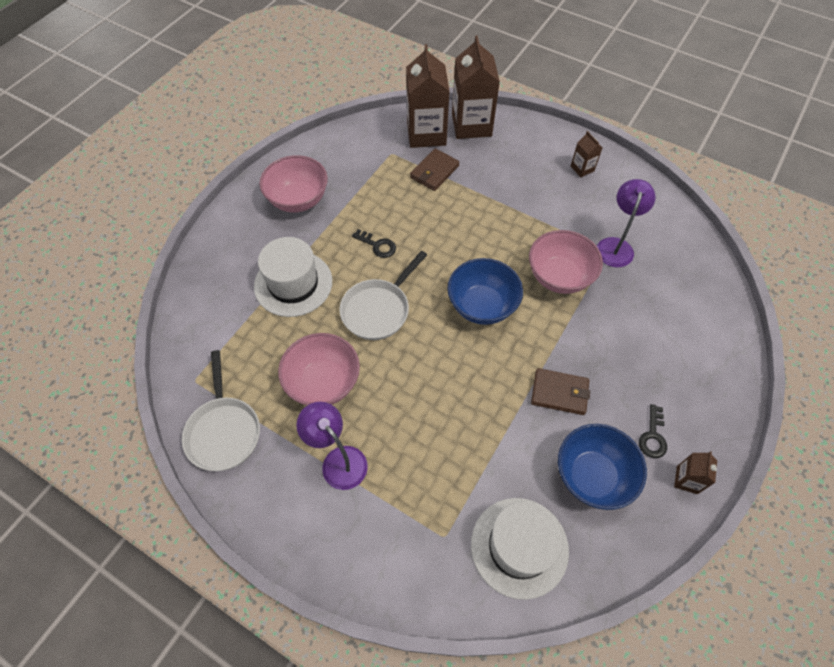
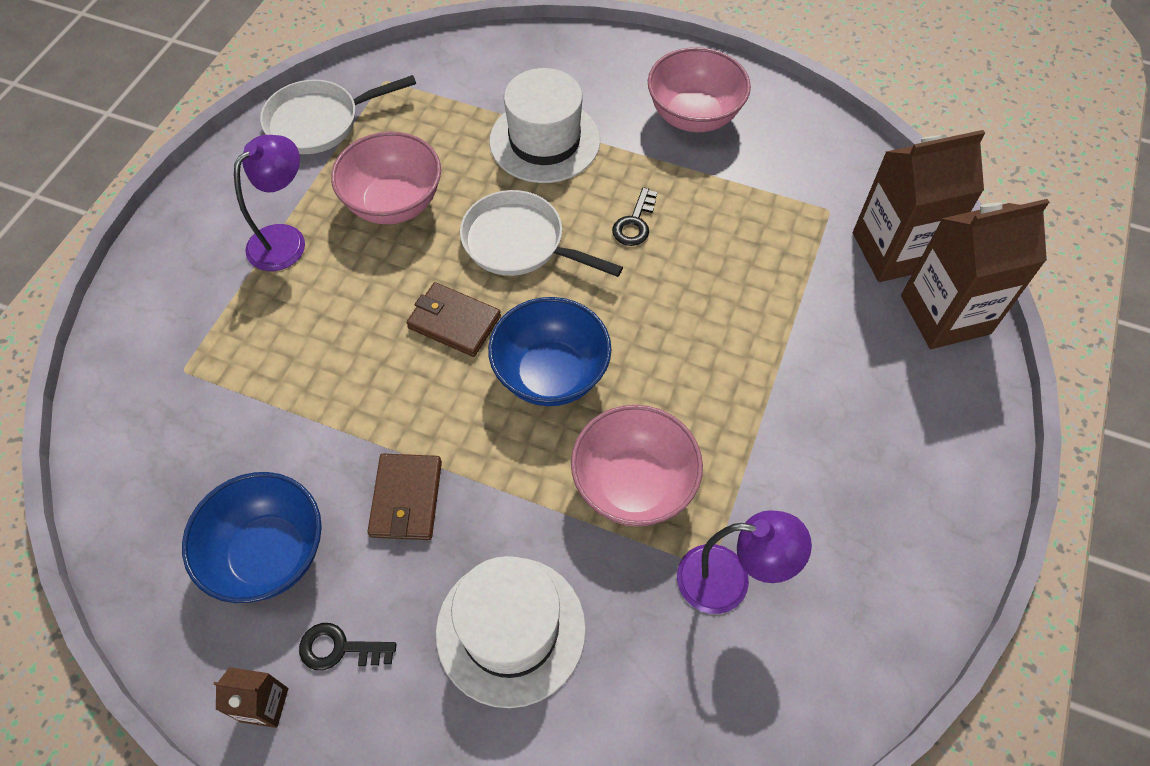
camera: 80 degrees right, 0 degrees up
brown wallet [410,148,460,191] -> brown wallet moved to [406,282,501,357]
white hat [471,498,569,600] -> white hat moved to [436,556,586,708]
brown carton [571,131,602,177] -> none

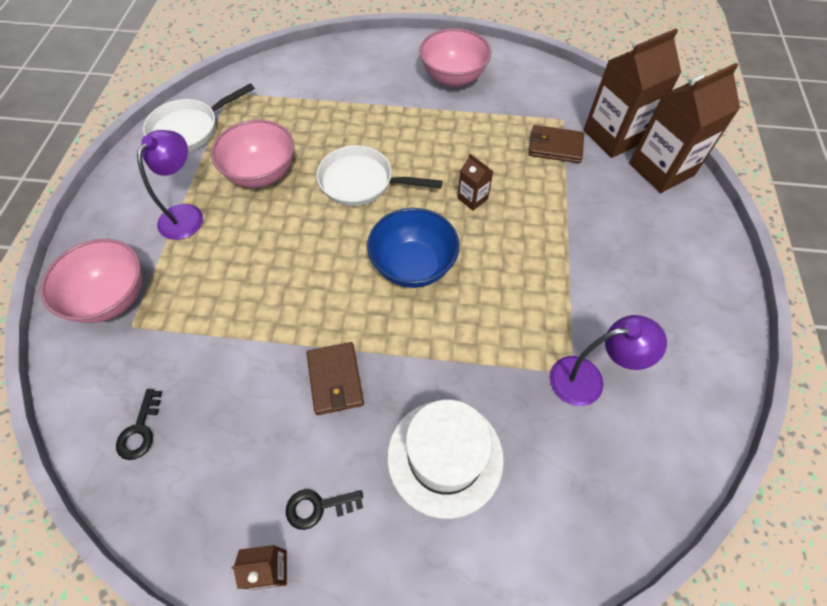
camera: 15 degrees left, 0 degrees up
blue bowl [182,472,322,603] -> none
brown wallet [406,282,501,357] -> brown wallet moved to [529,125,584,163]
white hat [489,68,600,183] -> none
pink bowl [571,405,703,527] -> pink bowl moved to [40,239,142,323]
black key [612,187,657,246] -> black key moved to [116,389,162,460]
none -> brown carton [457,154,494,211]

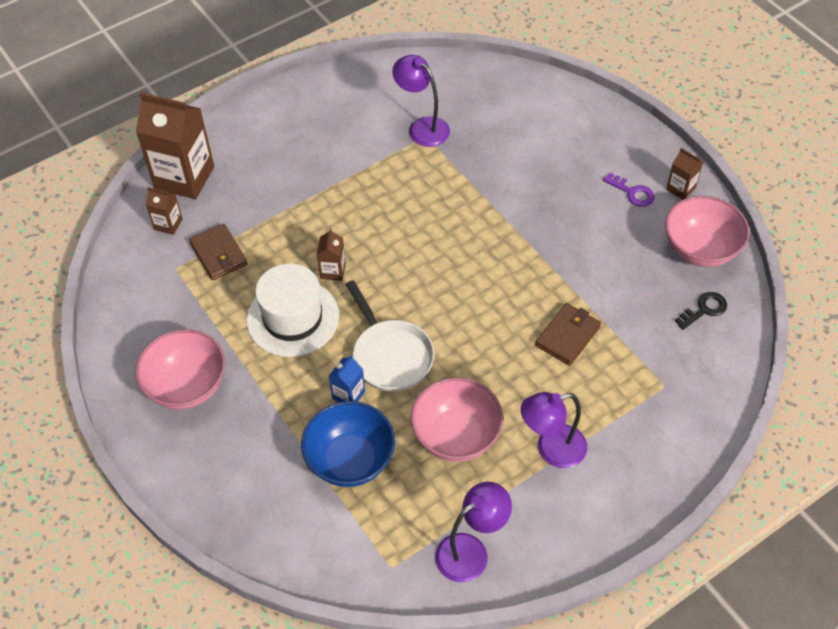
camera: 130 degrees left, 5 degrees down
pink bowl [40,239,142,323] -> pink bowl moved to [665,196,750,267]
white pan [143,83,255,152] -> purple lamp [435,482,512,582]
black key [286,489,363,530] -> purple key [603,173,655,207]
brown wallet [307,342,364,415] -> brown wallet moved to [535,303,601,366]
blue bowl [367,208,459,288] -> blue bowl moved to [301,401,395,487]
white hat [387,400,504,519] -> white hat moved to [246,263,339,357]
brown carton [583,28,682,158] -> brown carton [145,187,183,235], size x0.46
none -> blue carton [329,355,365,402]

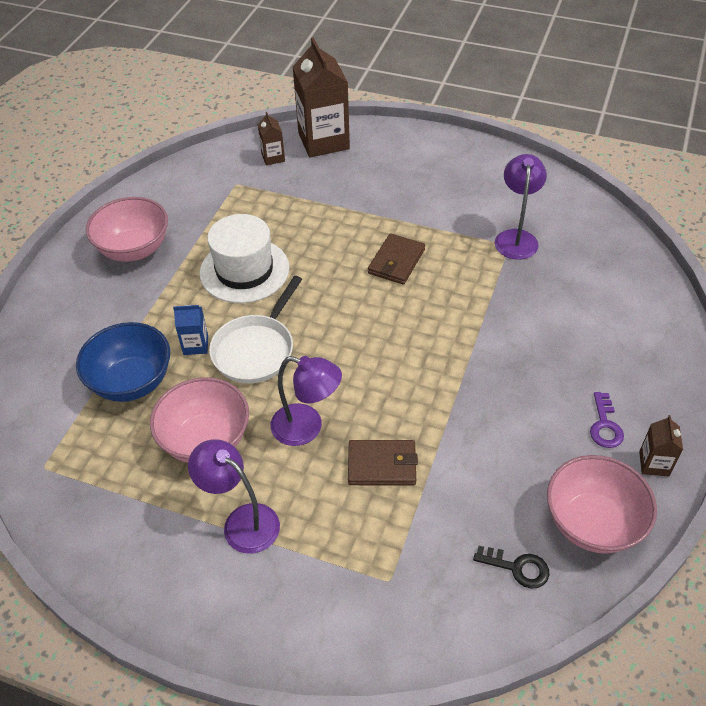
camera: 55 degrees right, 5 degrees down
brown wallet [189,223,248,280] -> brown wallet moved to [368,233,425,285]
brown carton [317,228,346,281] -> none
purple lamp [435,482,512,582] -> purple lamp moved to [271,356,342,446]

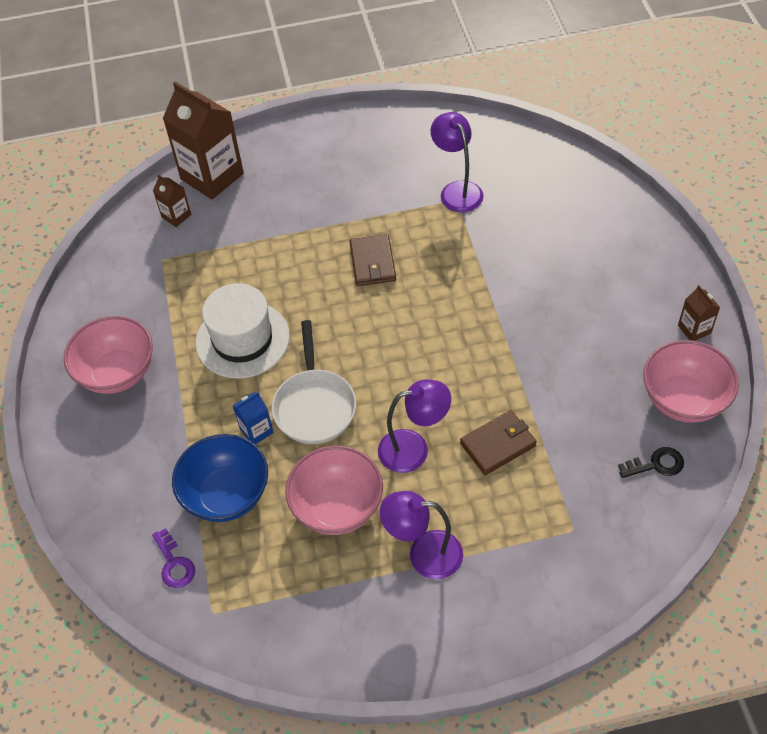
camera: 30 degrees left, 5 degrees up
purple key [590,392,624,448] -> purple key moved to [152,528,195,588]

